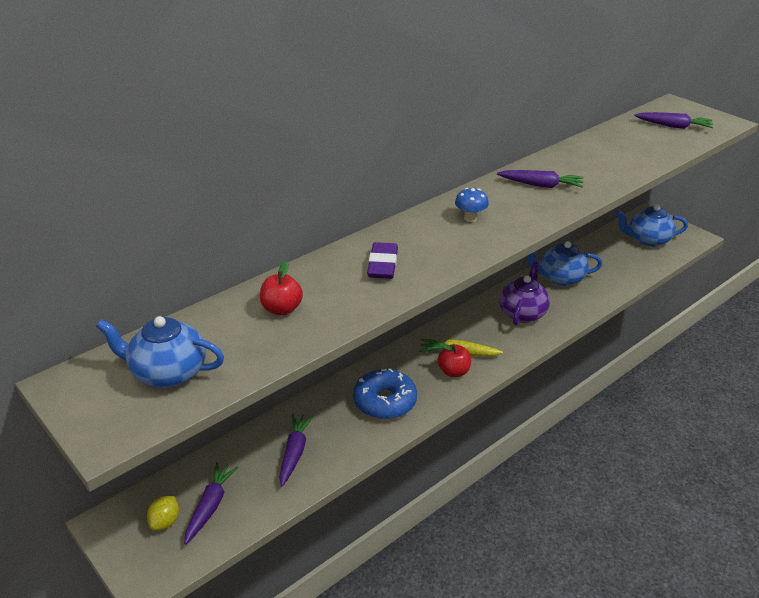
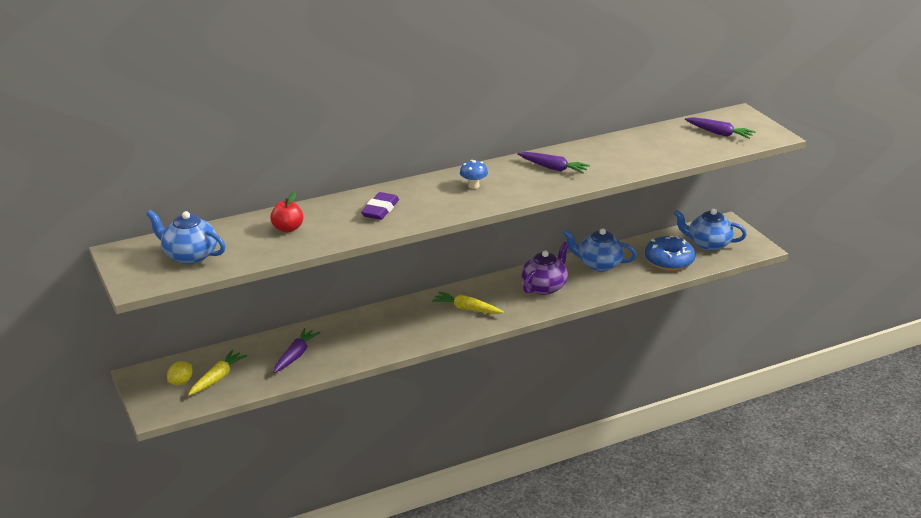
camera: 15 degrees right, 5 degrees down
purple carrot [184,462,239,545] -> yellow carrot [188,350,247,396]
blue donut [353,368,417,419] -> blue donut moved to [645,236,696,271]
red apple [438,343,471,377] -> none

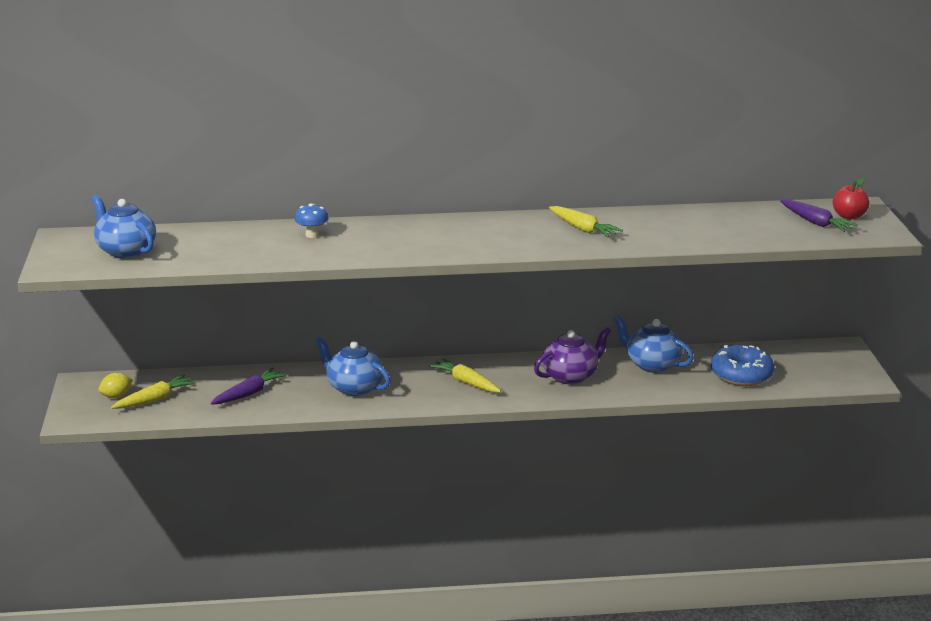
camera: 20 degrees right, 5 degrees down
red apple [270,192,304,232] -> red apple moved to [833,178,869,220]
purple eraser [361,192,399,220] -> none
blue mushroom [460,160,488,189] -> blue mushroom moved to [295,203,328,238]
purple carrot [517,152,590,174] -> yellow carrot [549,206,623,237]
blue teapot [674,209,747,251] -> blue teapot moved to [315,337,390,396]

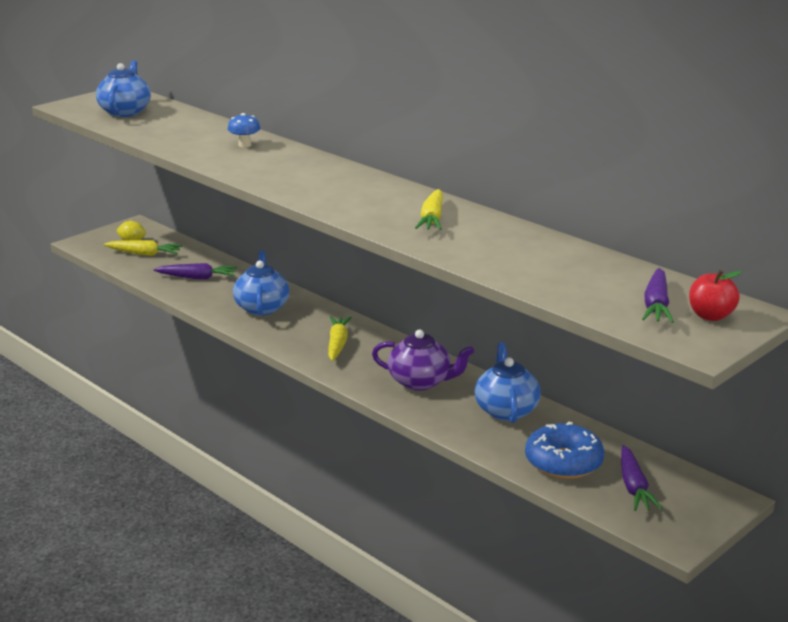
camera: 50 degrees right, 0 degrees up
none -> purple carrot [621,445,662,511]

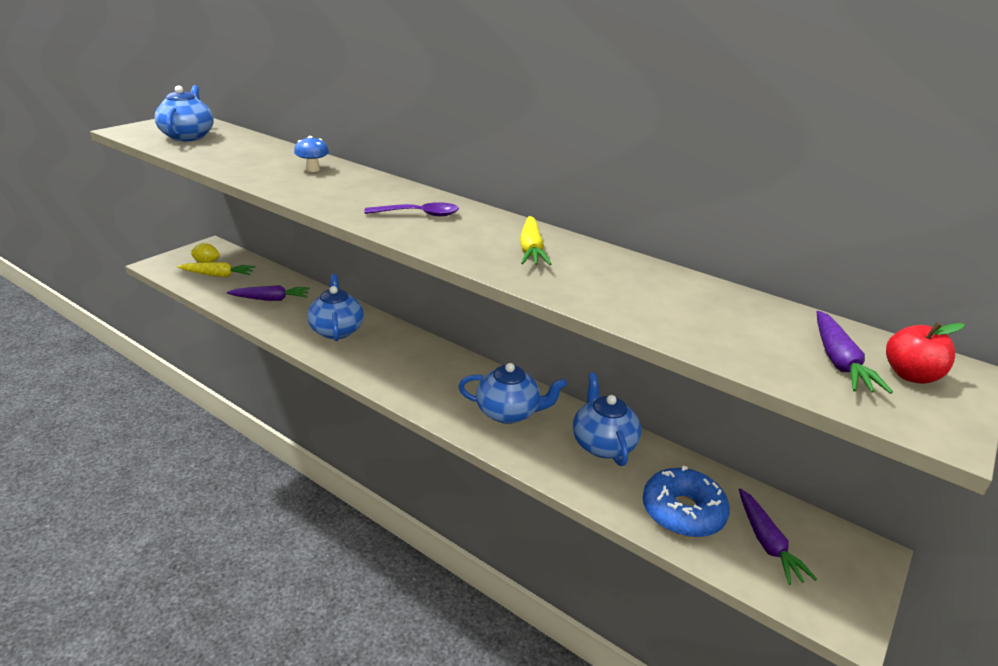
camera: 10 degrees left, 5 degrees up
yellow carrot [328,316,352,361] -> none
purple teapot [372,330,474,391] -> blue teapot [458,363,567,424]
none -> purple spoon [364,202,459,216]

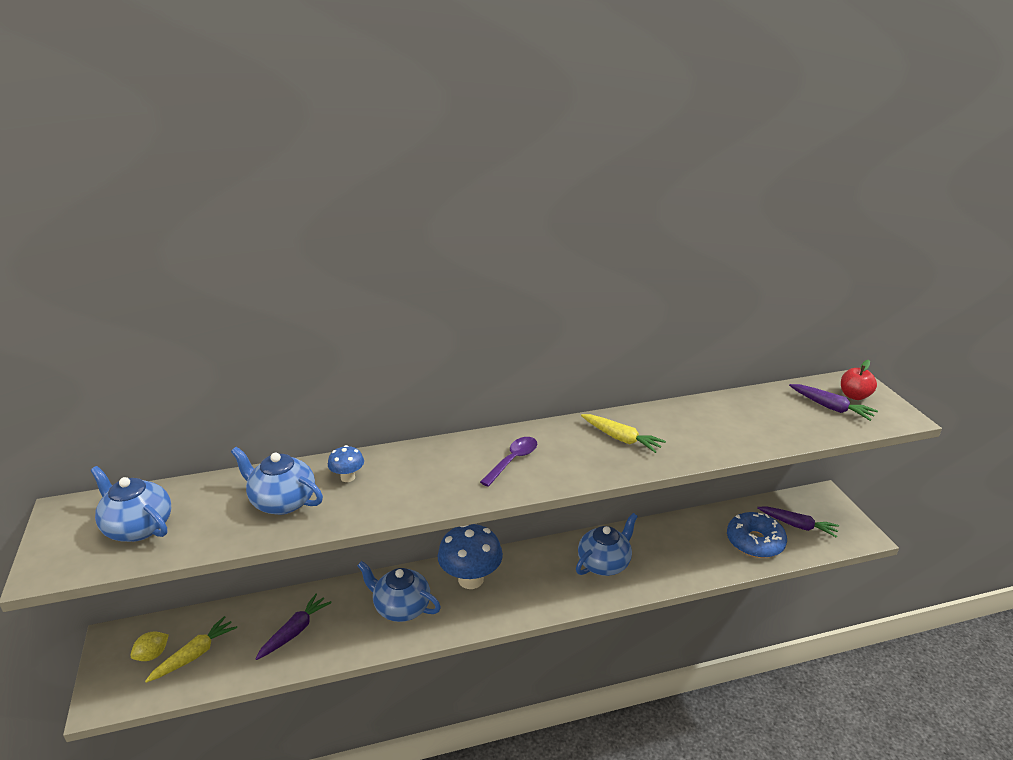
camera: 50 degrees left, 0 degrees up
blue teapot [573,373,641,466] -> blue teapot moved to [231,447,323,515]
none -> blue mushroom [438,524,503,589]

